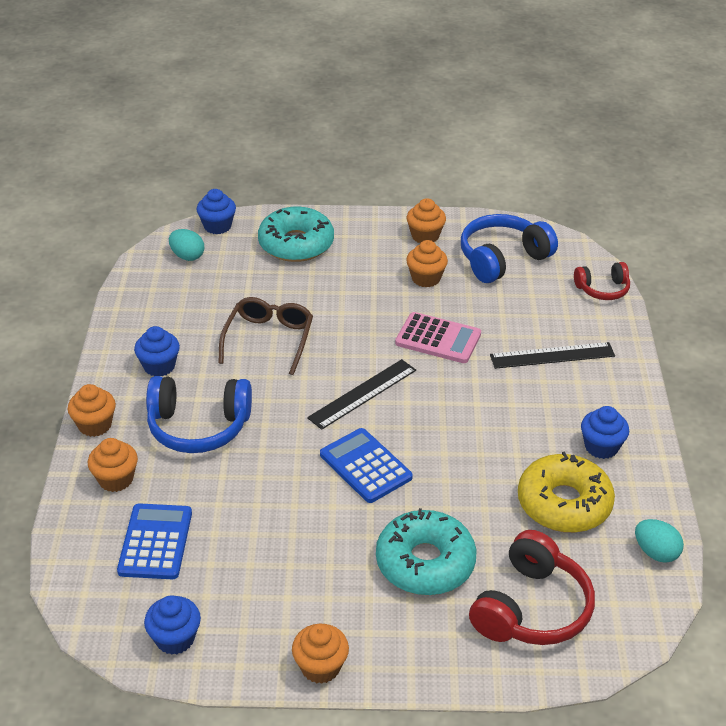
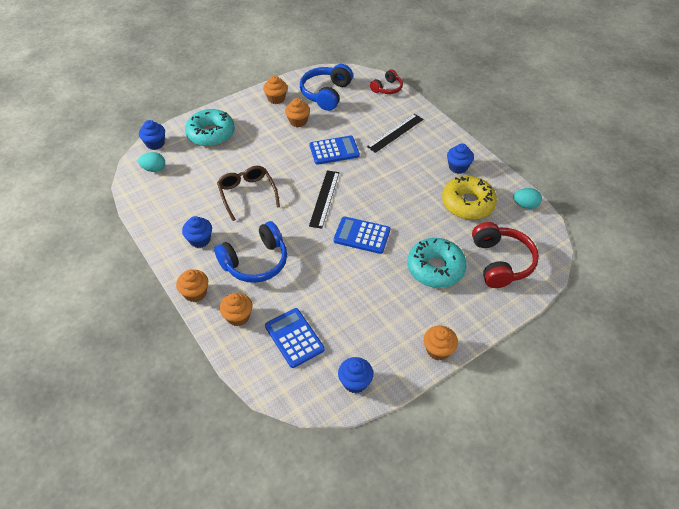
camera: 35 degrees left, 10 degrees up
pink calculator [395,312,481,363] -> blue calculator [310,136,360,165]

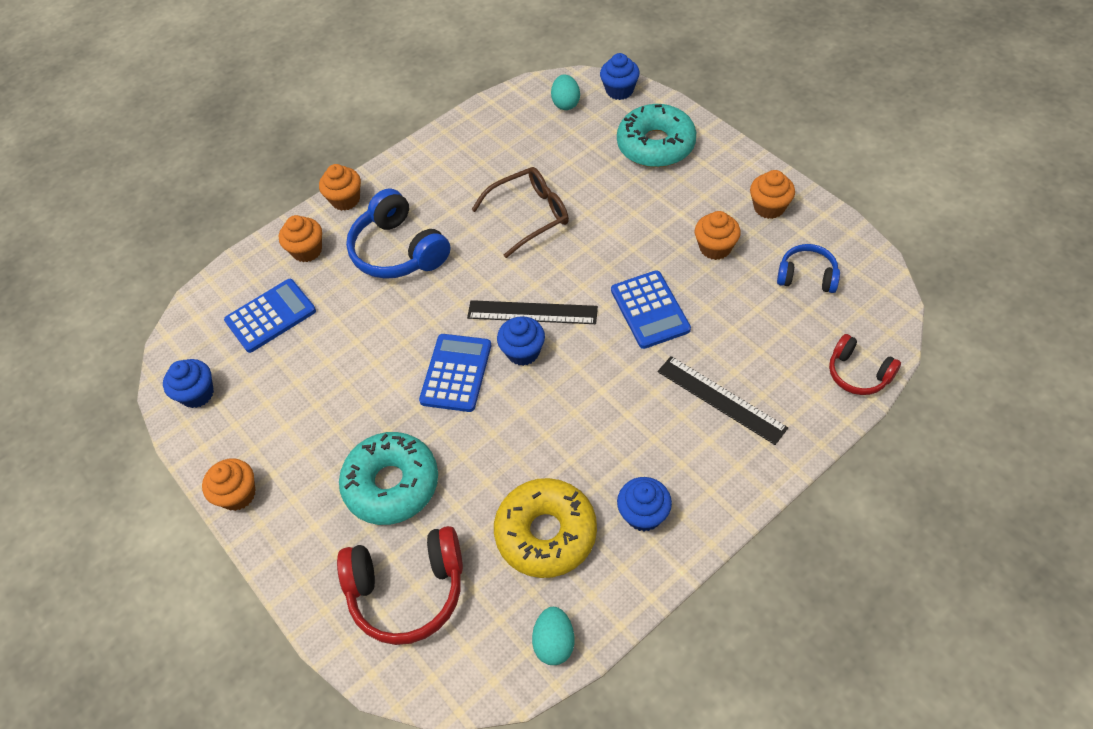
camera: 90 degrees right, 5 degrees up
blue cupcake [182,216,212,248] -> blue cupcake moved to [497,316,545,366]
blue headphones [300,64,353,111] -> blue headphones [777,244,840,293], size x0.58

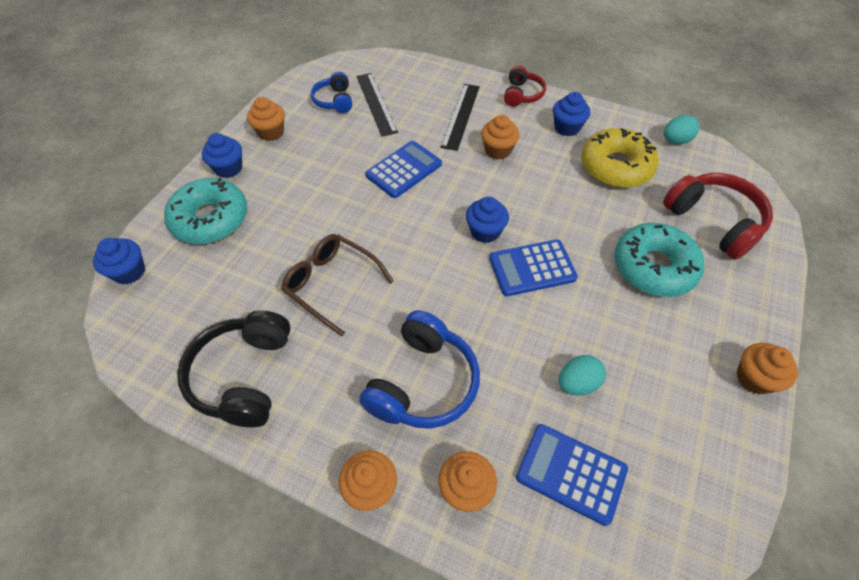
camera: 120 degrees left, 0 degrees up
blue cupcake [163,359,214,408] -> blue cupcake moved to [202,133,242,178]
black ruler [467,300,598,324] -> black ruler moved to [356,73,398,137]
turquoise egg [551,74,580,110] -> turquoise egg moved to [559,355,606,396]
orange cupcake [695,211,741,260] -> orange cupcake moved to [481,115,520,159]
red headphones [829,334,901,395] -> red headphones moved to [504,66,546,106]
none -> black headphones [177,311,291,427]

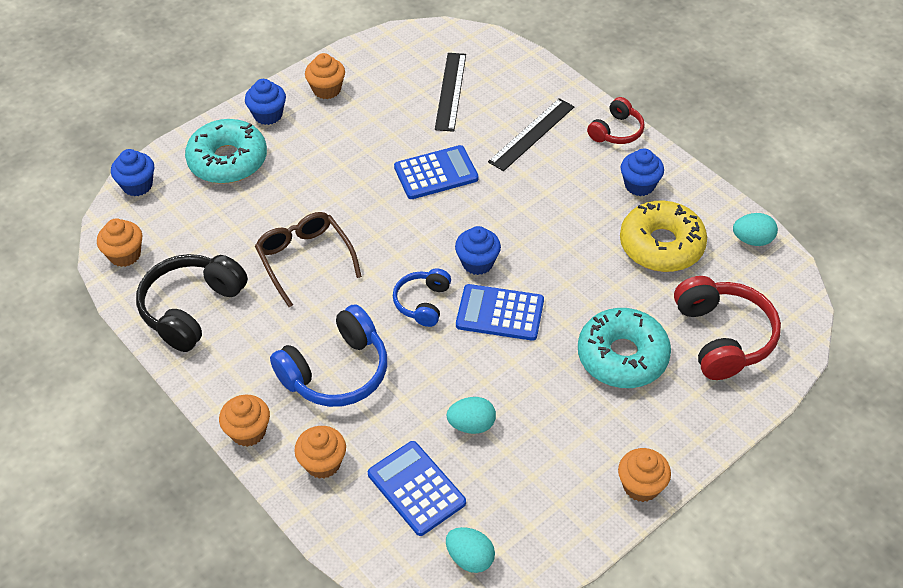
camera: 25 degrees right, 5 degrees down
blue headphones [310,72,352,113] -> blue headphones moved to [393,268,451,327]
orange cupcake [481,115,520,159] -> orange cupcake moved to [97,218,142,267]
none -> turquoise egg [446,527,495,573]

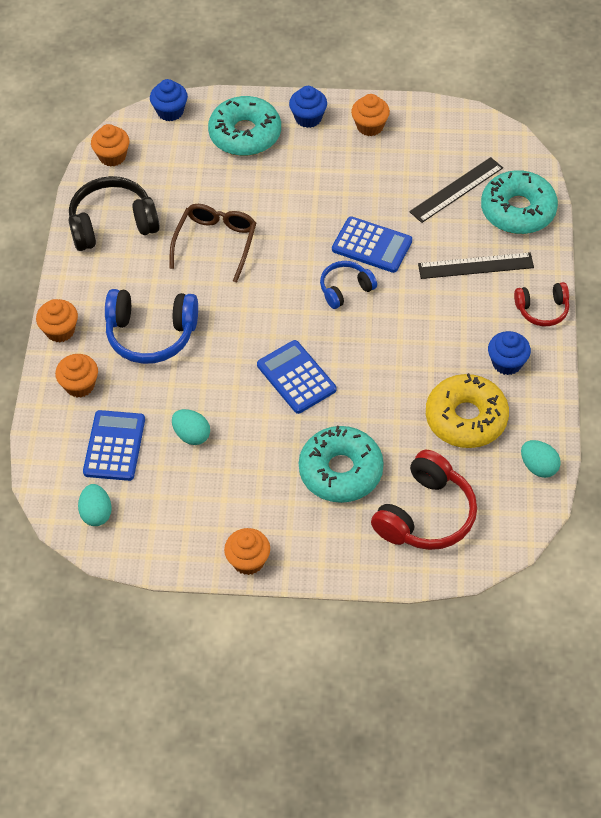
camera: 45 degrees right, 5 degrees up
blue headphones [393,268,451,327] -> blue headphones moved to [320,261,377,309]
blue cupcake [455,226,501,275] -> none
none -> turquoise donut [481,170,558,234]

